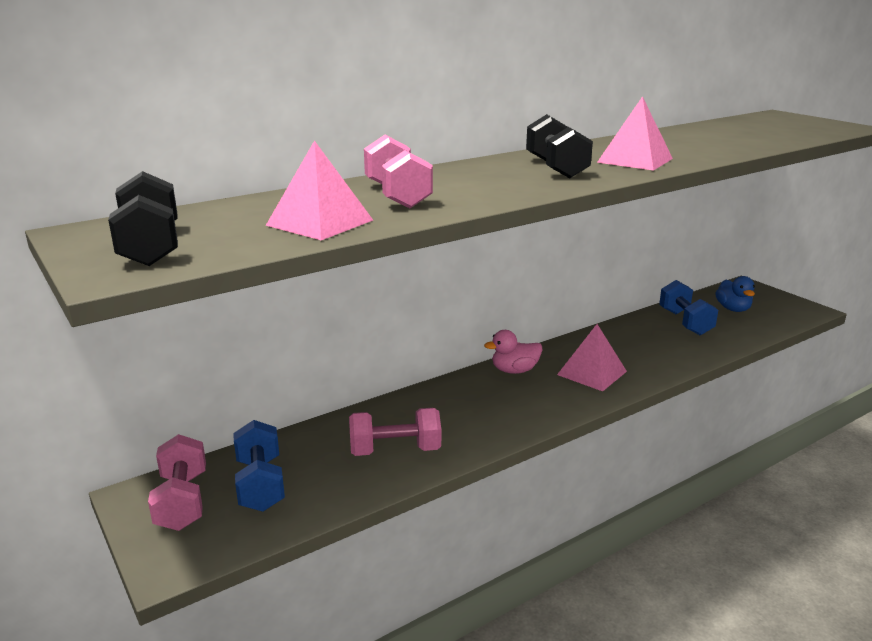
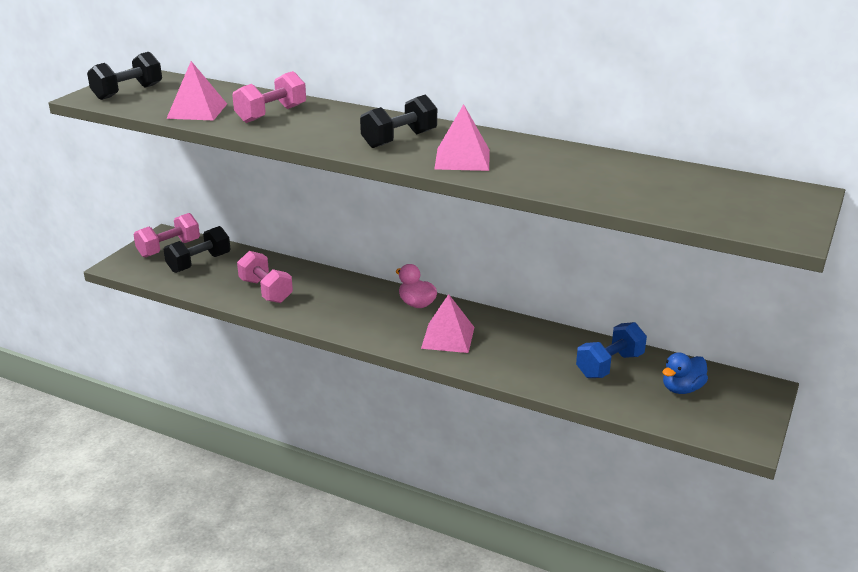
camera: 60 degrees right, 5 degrees up
blue dumbbell [233,420,285,512] -> black dumbbell [163,226,231,273]

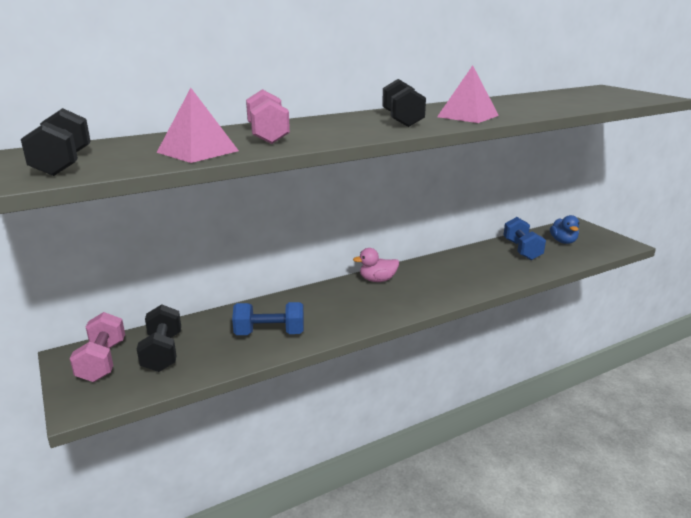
camera: 55 degrees left, 5 degrees down
pink dumbbell [237,251,293,303] -> blue dumbbell [232,302,304,335]
pink pyramid [421,294,474,353] -> none

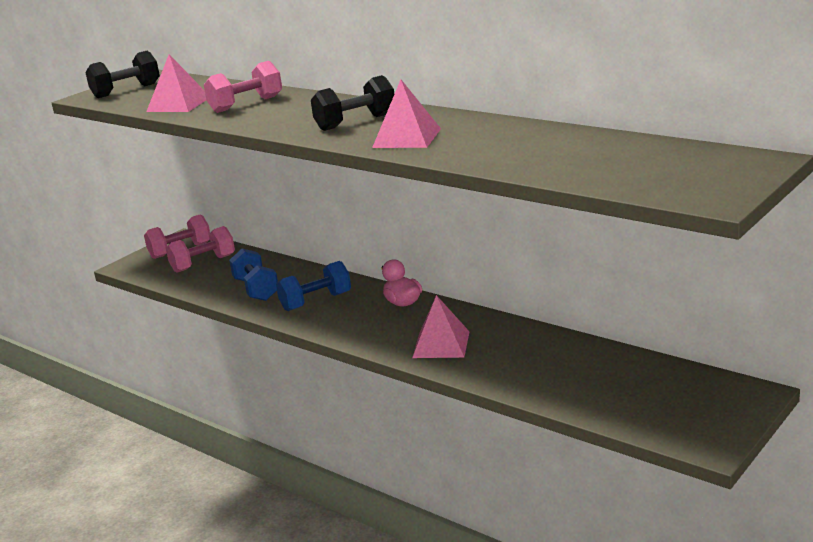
camera: 70 degrees right, 0 degrees up
black dumbbell [137,304,181,372] -> pink dumbbell [166,226,235,273]
blue dumbbell [503,217,546,260] -> blue dumbbell moved to [276,261,351,311]
blue duck [550,215,579,244] -> none
none -> pink pyramid [412,295,470,358]

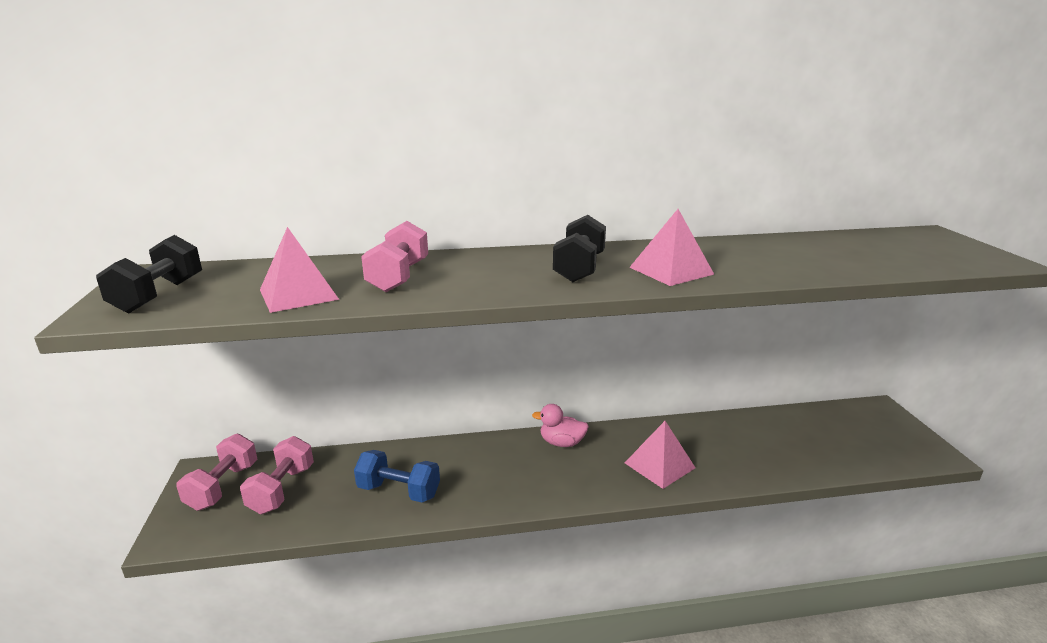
camera: 50 degrees left, 0 degrees up
blue dumbbell [276,261,351,311] -> none

